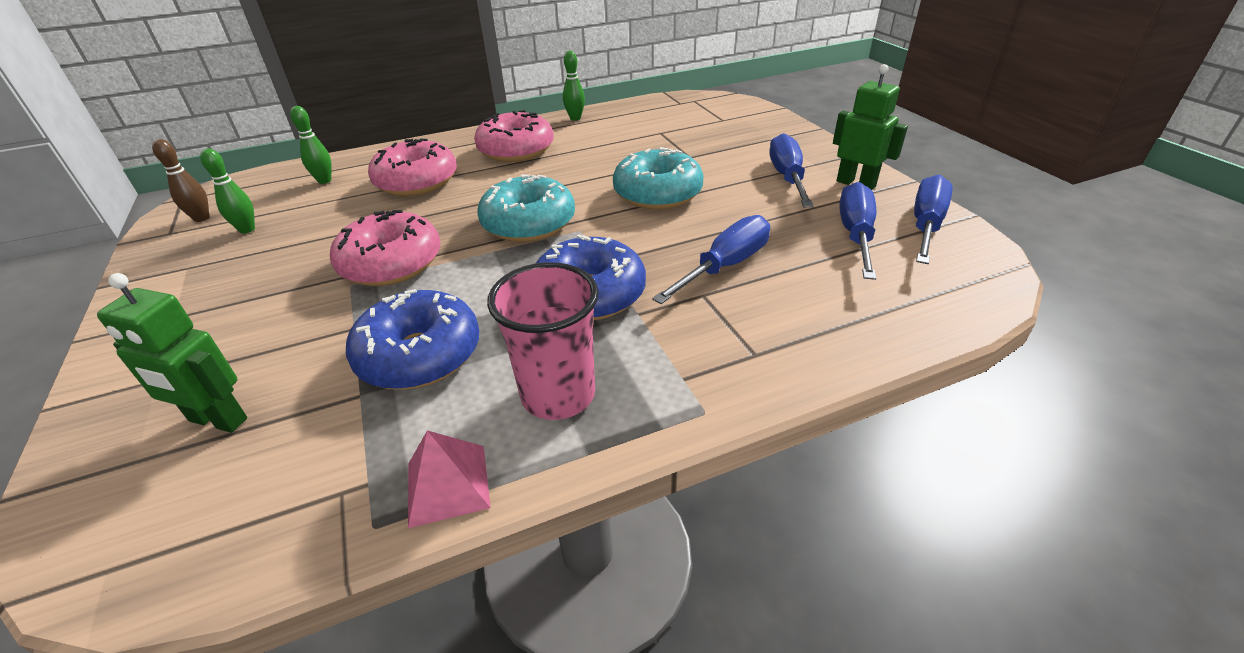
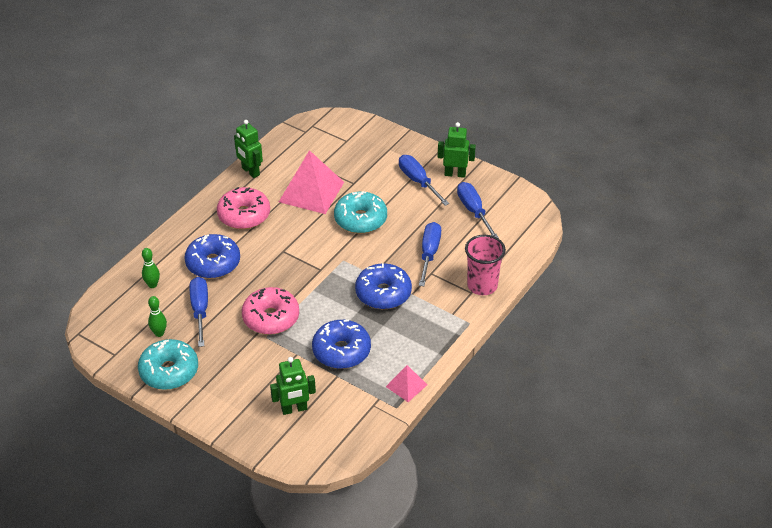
camera: 35 degrees left, 5 degrees up
brown bowling pin [152,139,209,222] -> none
pink donut [368,139,457,196] -> blue donut [184,234,240,278]
turquoise donut [478,174,575,242] -> turquoise donut moved to [138,339,198,390]
pink cup [487,262,599,420] -> pink cup moved to [465,235,506,295]
green bowling pin [563,51,585,121] -> green robot [234,120,263,178]
blue screwdriver [914,175,953,264] -> blue screwdriver moved to [190,277,208,347]
none -> pink pyramid [279,150,344,214]

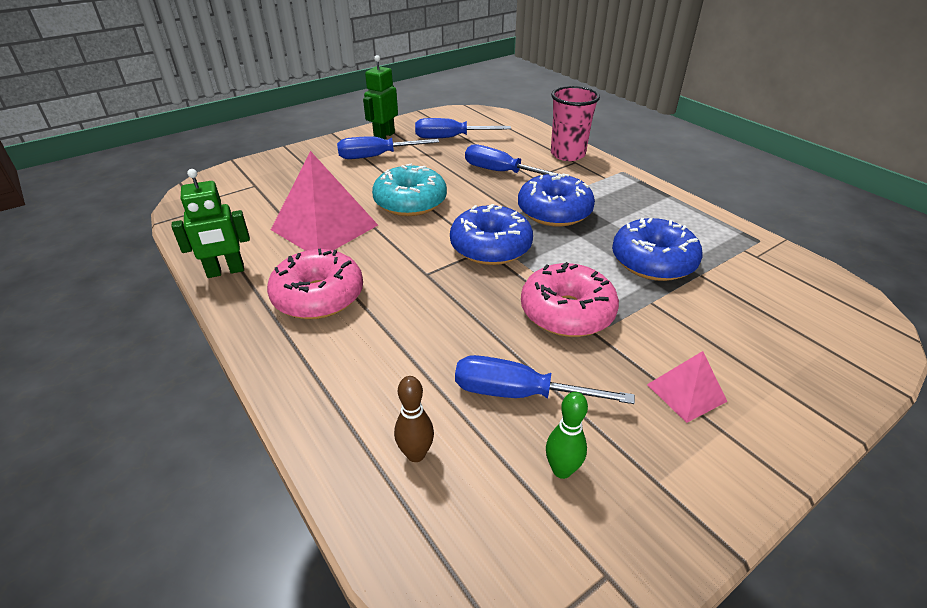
camera: 70 degrees left, 5 degrees down
turquoise donut [138,339,198,390] -> none
green bowling pin [142,248,160,288] -> brown bowling pin [394,376,434,462]
blue donut [184,234,240,278] -> blue donut moved to [450,204,533,265]
green robot [270,357,316,415] -> none
pink pyramid [386,365,427,402] -> pink pyramid moved to [647,351,728,423]

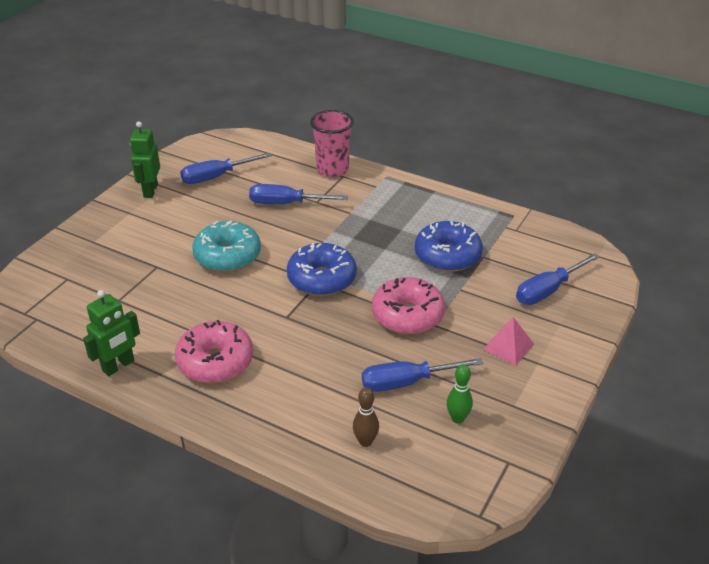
camera: 25 degrees left, 0 degrees up
pink pyramid [271,151,378,251] -> none
blue screwdriver [337,136,439,159] -> blue screwdriver moved to [516,253,600,305]
blue donut [518,173,595,227] -> none

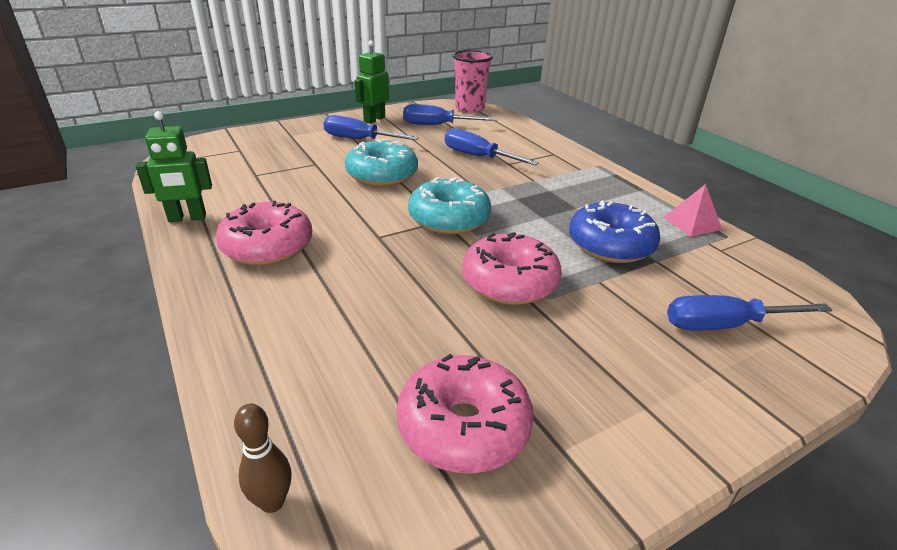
camera: 30 degrees right, 5 degrees down
blue donut [287,243,357,296] -> turquoise donut [408,177,491,234]
pink cup [310,110,354,177] -> pink cup moved to [453,50,493,113]
brown bowling pin [353,387,379,447] -> brown bowling pin moved to [234,404,292,513]
blue screwdriver [362,358,484,392] -> blue screwdriver moved to [323,115,419,140]
green bowling pin [447,364,473,424] -> pink donut [397,354,534,474]
pink pyramid [483,317,534,365] -> pink pyramid moved to [663,184,722,237]

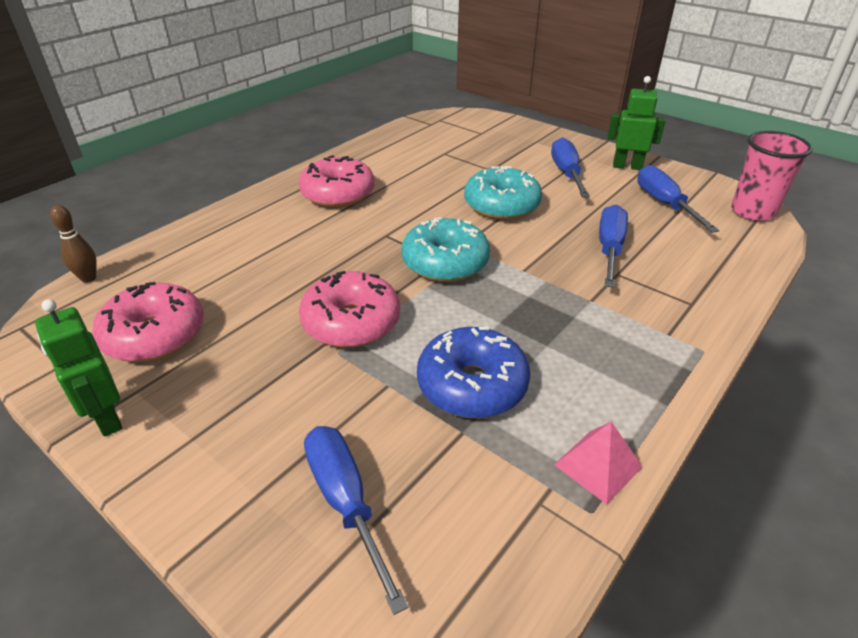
camera: 70 degrees right, 5 degrees up
green robot [136,111,212,222] -> green robot moved to [35,299,122,437]

